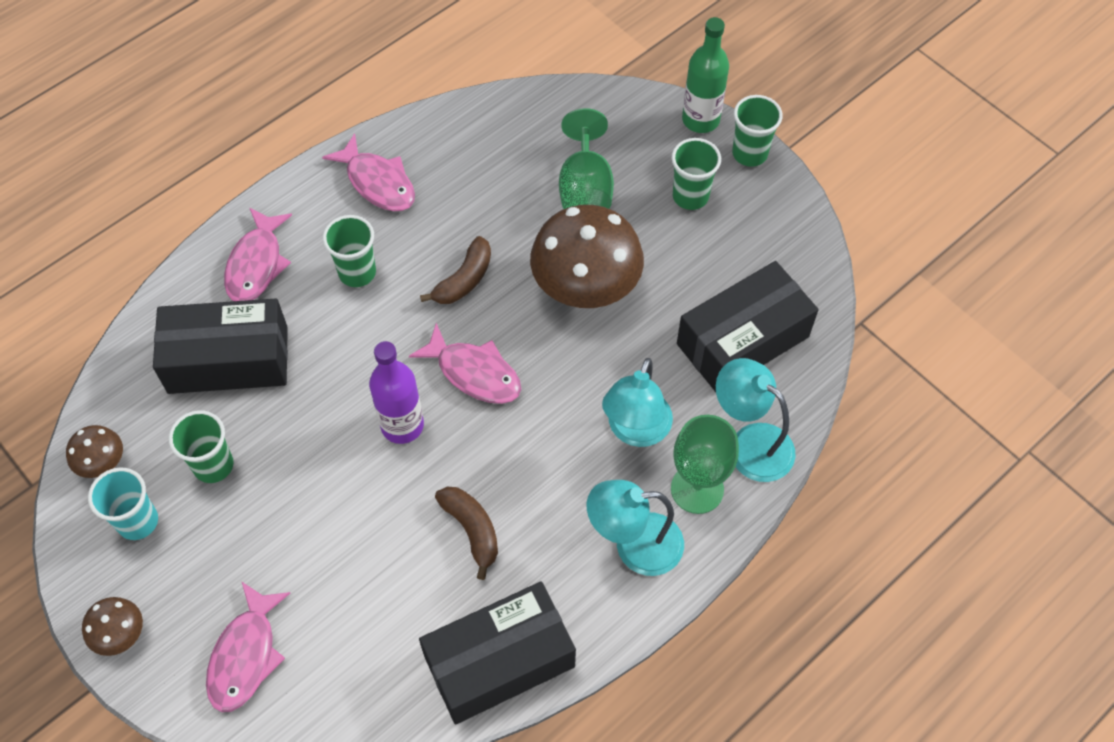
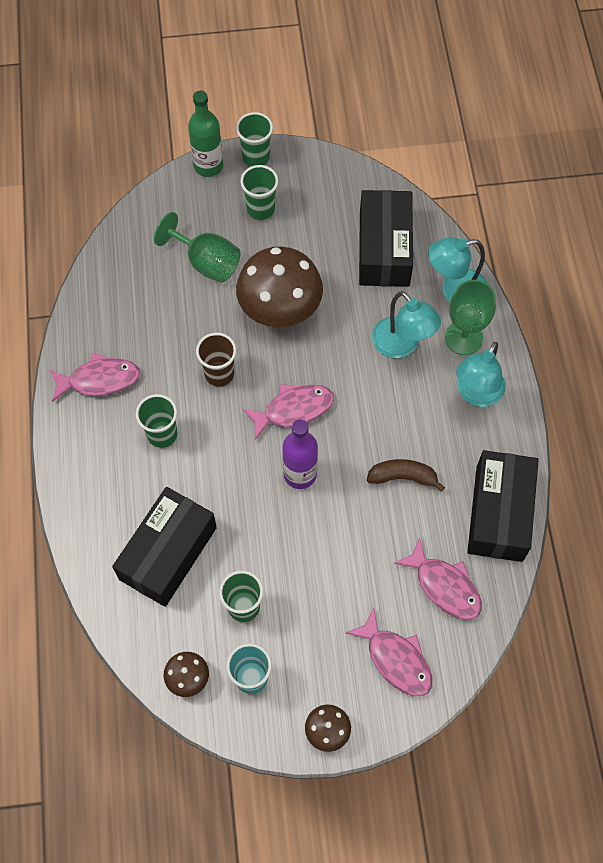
camera: 55 degrees left, 5 degrees up
pink fish [224,208,292,301] -> pink fish moved to [394,537,482,620]
brown banana [420,236,491,304] -> brown cup [196,333,236,387]

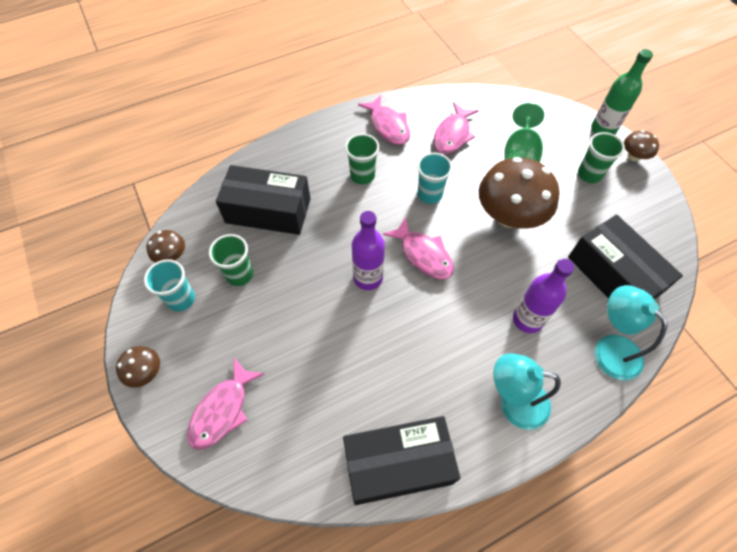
camera: 70 degrees right, 5 degrees down
brown cup [196,333,236,387] -> turquoise cup [417,153,453,204]
green cup [236,112,273,166] -> brown mushroom [624,130,659,161]
black box [359,190,413,287] -> black box turned 75 degrees clockwise [568,215,683,300]
brown banana [367,459,445,492] -> none
turquoise lamp [372,291,441,358] -> purple bottle [513,258,574,333]
pink fish [394,537,482,620] -> pink fish moved to [434,102,479,154]
green goblet [445,280,496,355] -> none

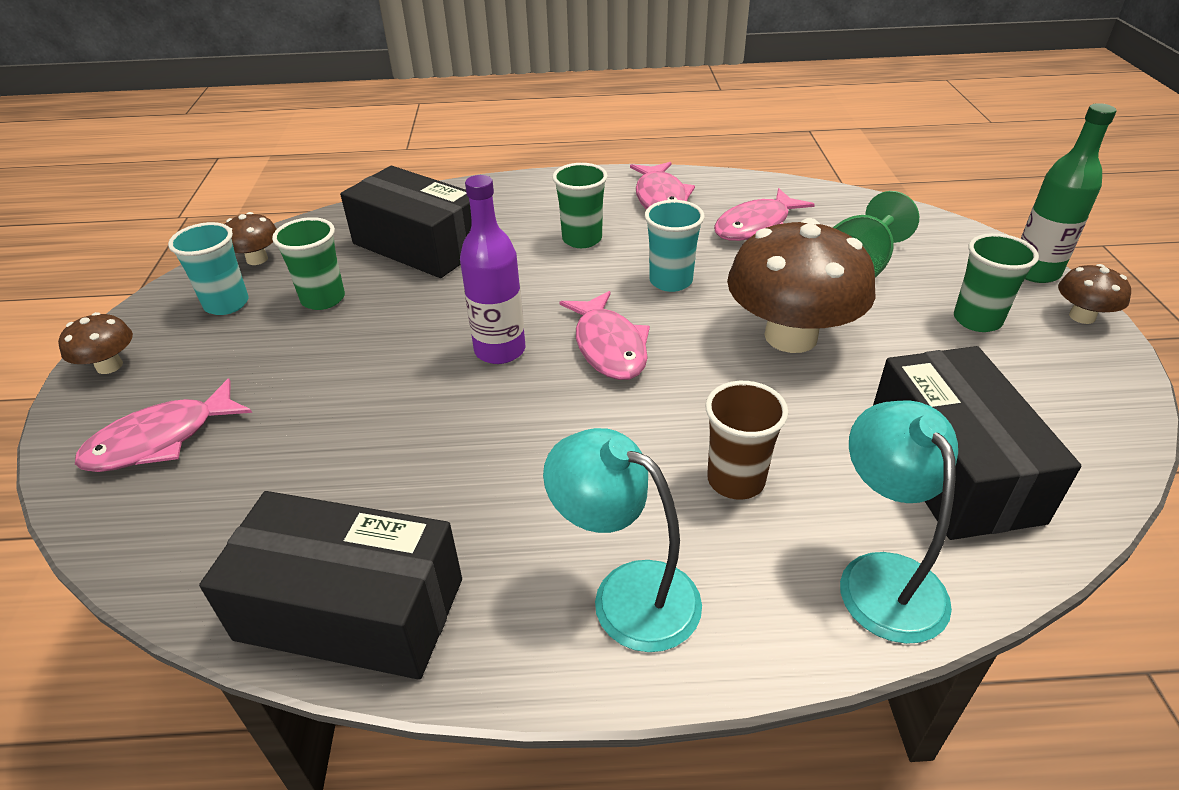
camera: 25 degrees right, 20 degrees down
purple bottle [513,258,574,333] -> brown cup [705,381,789,500]

